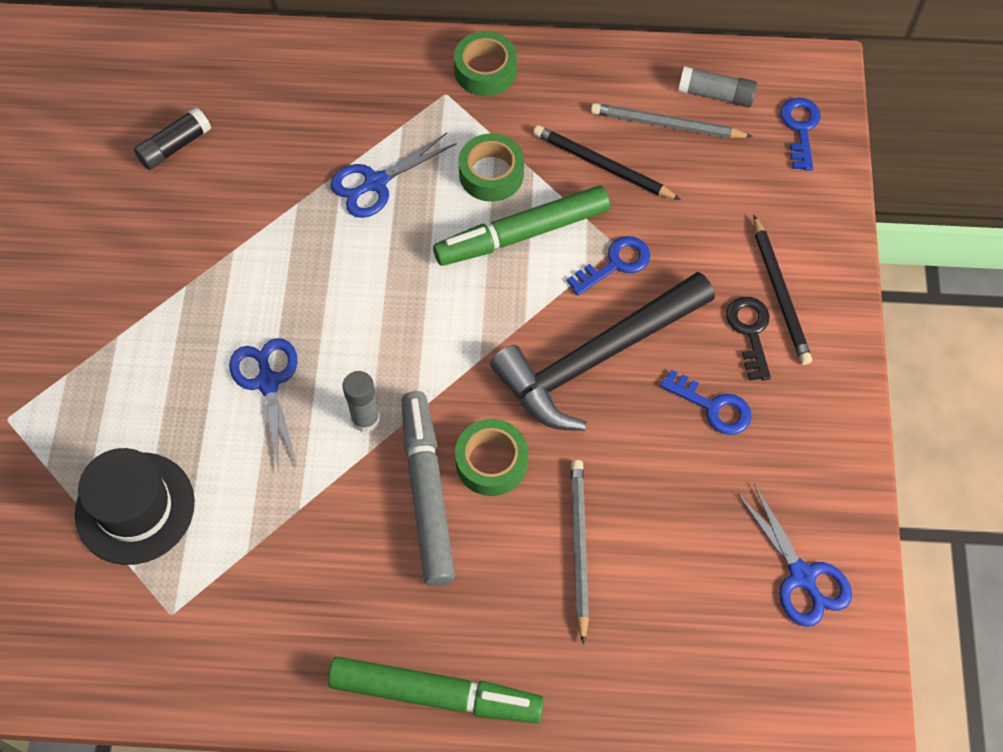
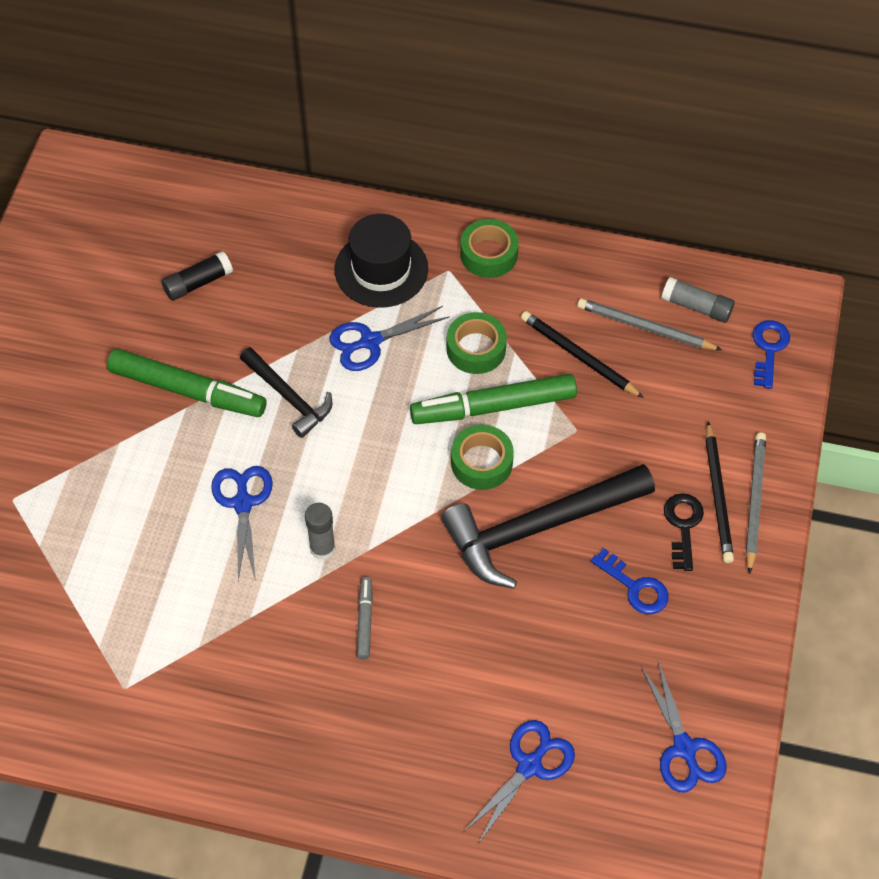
camera: 10 degrees right, 5 degrees down
black hat [75,448,195,565] -> black hat moved to [335,214,428,308]
green marker [328,657,544,723] -> green marker moved to [107,349,266,417]
grey marker [402,391,455,586] -> grey marker [357,577,373,659], size x0.48
green tape [455,419,528,496] -> green tape moved to [451,425,514,490]
blue key [567,236,650,296] -> none
grey pencil [571,460,589,644] -> grey pencil moved to [746,432,766,574]
none -> black hammer [240,347,332,438]
none -> blue scissors [463,720,575,844]

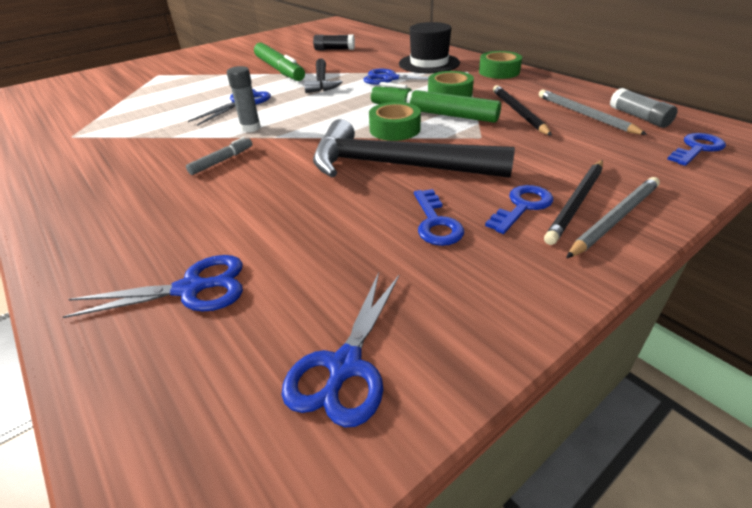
camera: 40 degrees right, 20 degrees down
black key [664,493,704,571] -> blue key [485,185,553,234]

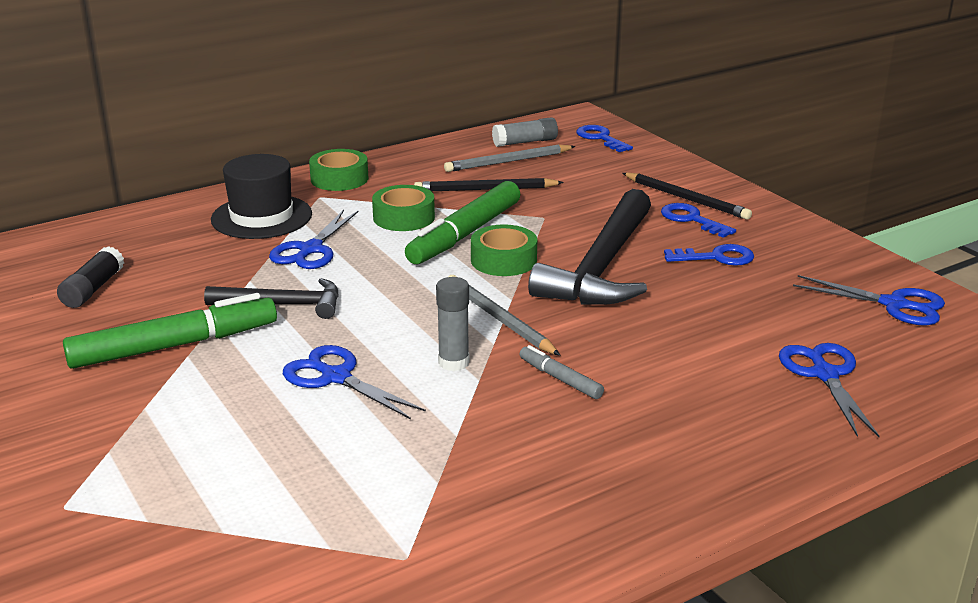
camera: 85 degrees left, 10 degrees down
grey pencil [566,177,660,258] -> grey pencil moved to [448,275,561,356]

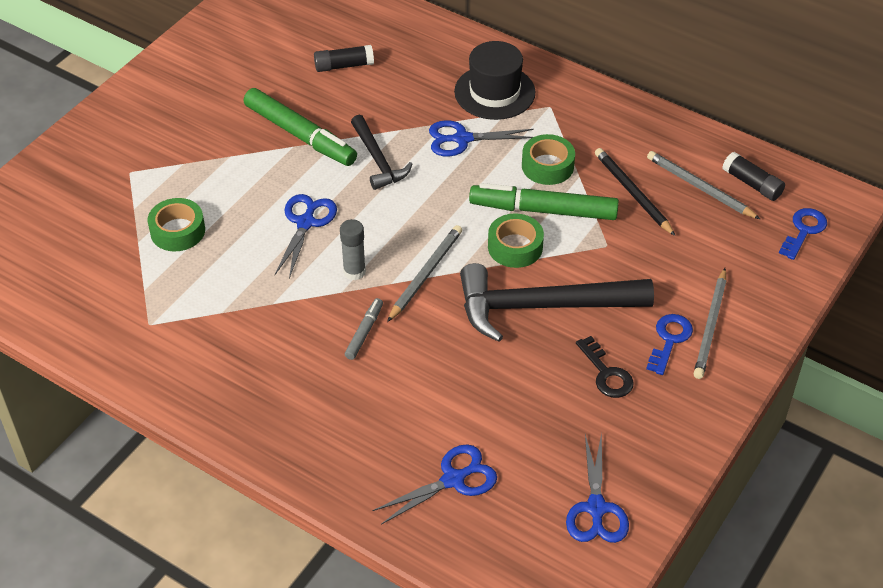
camera: 65 degrees right, 20 degrees up
green tape [309,149,368,191] -> green tape moved to [147,198,205,252]
grey glue stick [492,117,558,147] -> black glue stick [722,152,785,201]
black pencil [623,173,752,220] -> grey pencil [694,268,726,379]
blue key [664,244,754,266] -> black key [576,336,634,398]

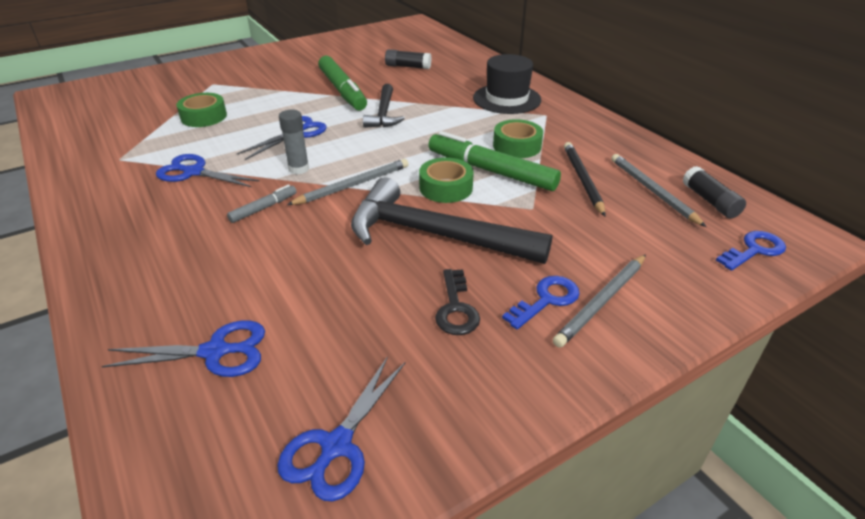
camera: 25 degrees right, 10 degrees down
blue scissors [429,120,534,157] -> blue scissors moved to [156,154,260,187]

